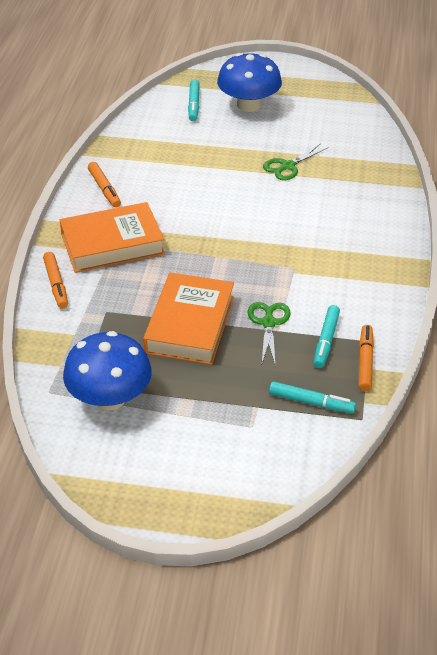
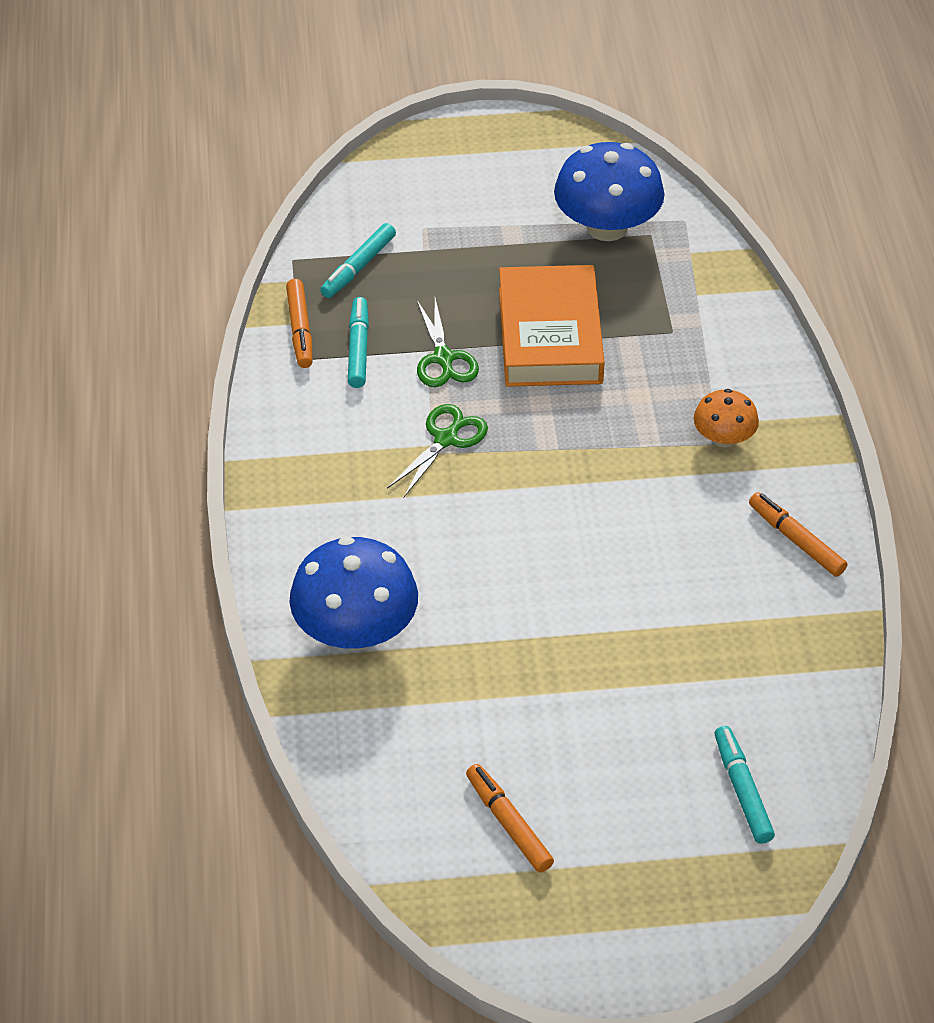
camera: 165 degrees right, 5 degrees up
orange marker [43,252,68,309] -> orange marker moved to [466,764,554,873]
orange book [60,202,165,273] -> orange mushroom [694,389,759,448]
blue mushroom [217,53,282,112] -> blue mushroom moved to [289,536,418,650]
green scissors [263,143,329,180] -> green scissors moved to [387,404,488,498]
turquoise marker [269,381,356,413] -> turquoise marker turned 60 degrees counterclockwise [320,223,396,298]

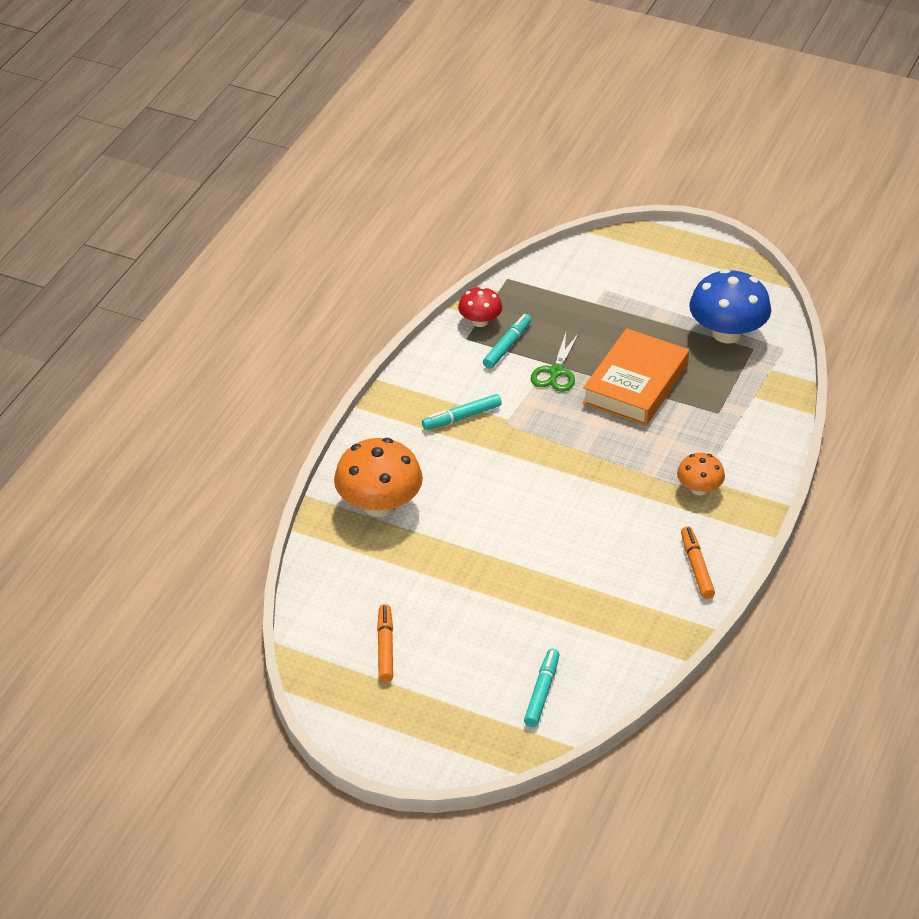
camera: 30 degrees right, 5 degrees down
orange marker [286,279,313,368] -> red mushroom [458,287,502,327]
blue mushroom [289,536,418,650] -> orange mushroom [334,438,423,517]
turquoise marker [320,223,396,298] -> turquoise marker moved to [422,394,502,430]
green scissors [387,404,488,498] -> none

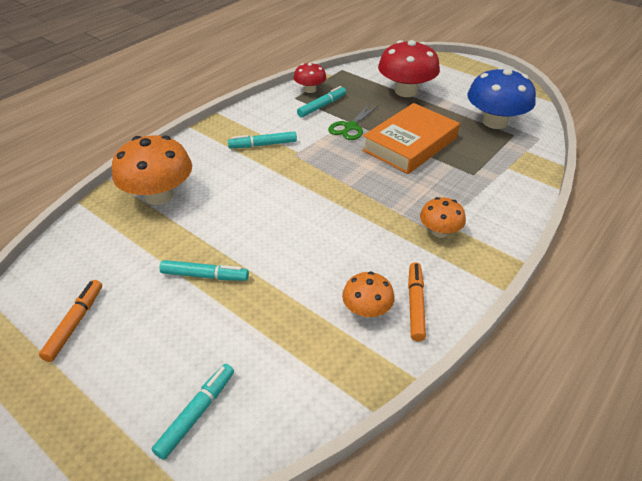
camera: 15 degrees right, 0 degrees up
none -> turquoise marker [160,260,249,281]
none -> orange mushroom [342,272,395,318]
none -> red mushroom [378,40,440,97]

